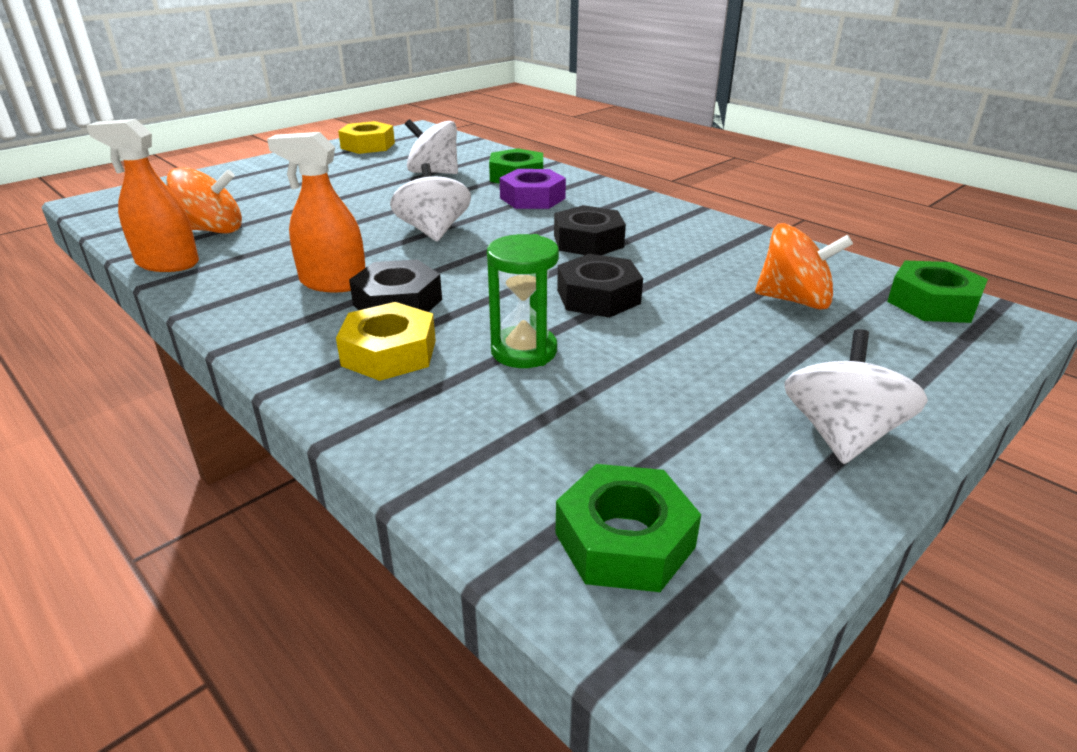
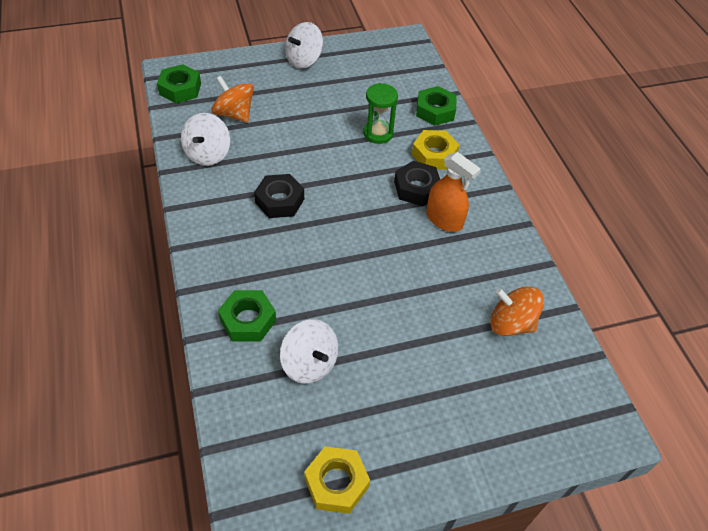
camera: 155 degrees left, 20 degrees up
orange spray bottle [86,119,199,272] -> none
white spinning top [390,163,471,241] -> white spinning top moved to [181,113,230,166]
purple nut [500,169,566,209] -> none
green nut [556,464,701,592] -> green nut moved to [416,86,457,126]
black nut [557,254,643,318] -> none

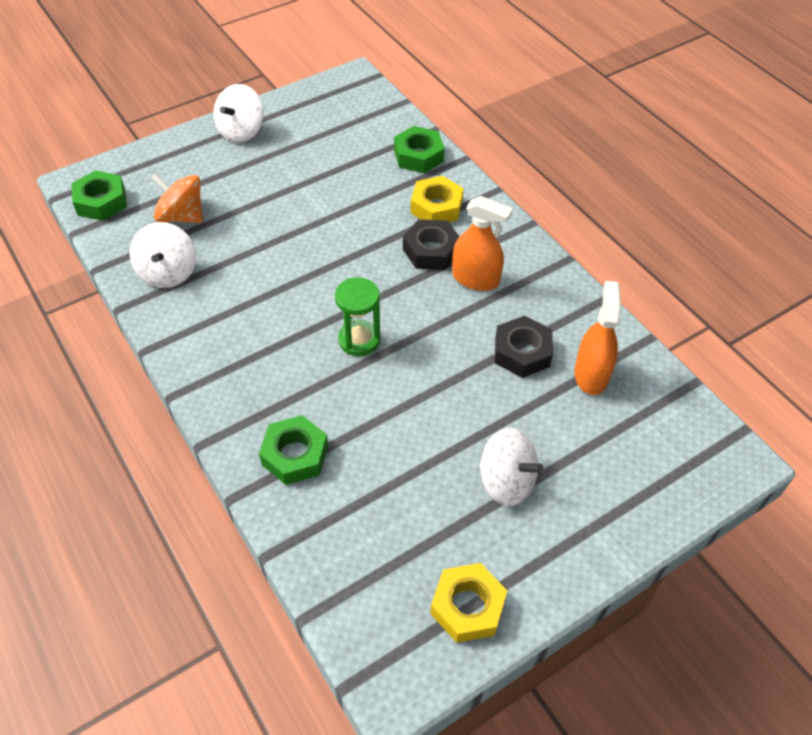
camera: 15 degrees left, 0 degrees up
black nut [254,174,304,218] -> black nut moved to [495,316,553,378]
white spinning top [280,319,338,384] -> white spinning top moved to [479,428,543,506]
green hourglass [363,83,398,144] -> green hourglass moved to [335,277,380,356]
orange spinning top [490,286,544,336] -> orange spray bottle [574,281,621,395]

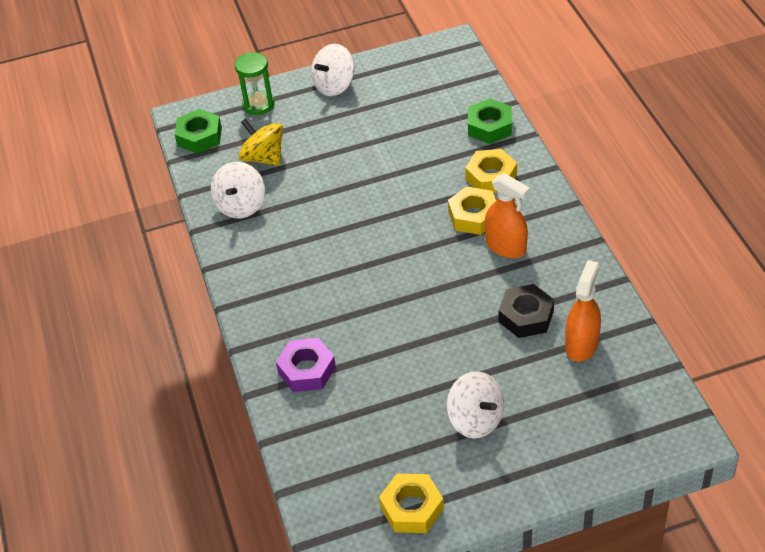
camera: 20 degrees right, 5 degrees down
orange spinning top [151,174,203,223] -> yellow spinning top [239,118,283,166]
green nut [259,415,328,485] -> purple nut [276,338,336,392]
green hourglass [335,277,380,356] -> green hourglass moved to [235,52,275,115]
black nut [403,219,459,270] -> yellow nut [448,186,496,235]

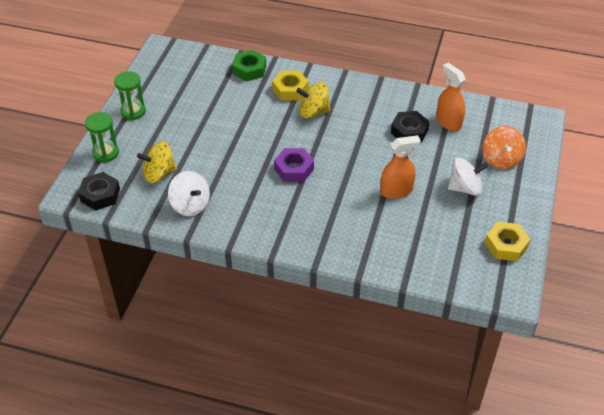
camera: 60 degrees left, 0 degrees up
green nut [175,109,222,154] -> black nut [78,172,120,211]
purple nut [276,338,336,392] -> purple nut moved to [274,148,314,182]
white spinning top [311,44,355,96] -> green hourglass [114,71,146,120]
yellow nut [448,186,496,235] -> yellow spinning top [296,82,330,118]
orange spray bottle [484,173,530,258] -> orange spray bottle moved to [380,135,421,199]
none -> orange spinning top [483,126,526,169]

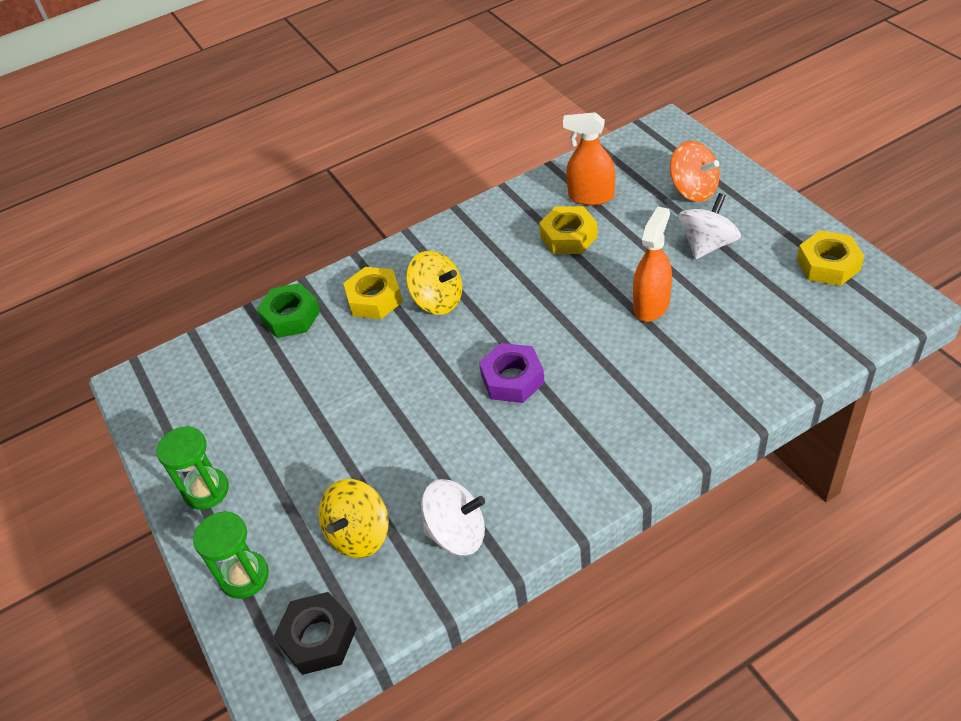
camera: 40 degrees left, 0 degrees up
yellow spinning top [296,82,330,118] -> yellow spinning top turned 105 degrees counterclockwise [406,251,462,315]
black nut [391,111,429,142] -> yellow nut [539,206,598,254]

